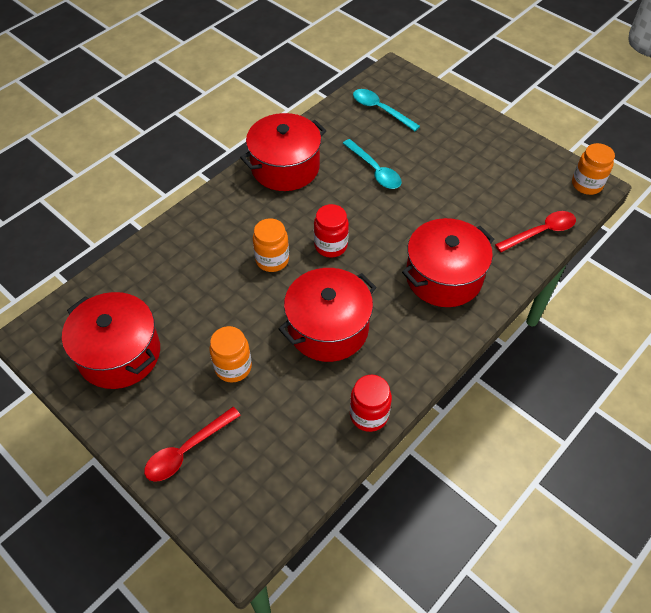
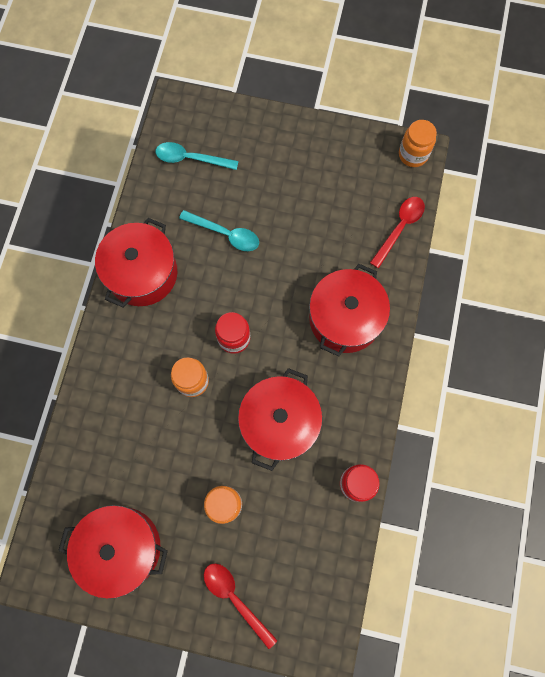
camera: 30 degrees left, 20 degrees up
red spoon [144,407,241,482] -> red spoon turned 120 degrees clockwise [204,563,278,649]

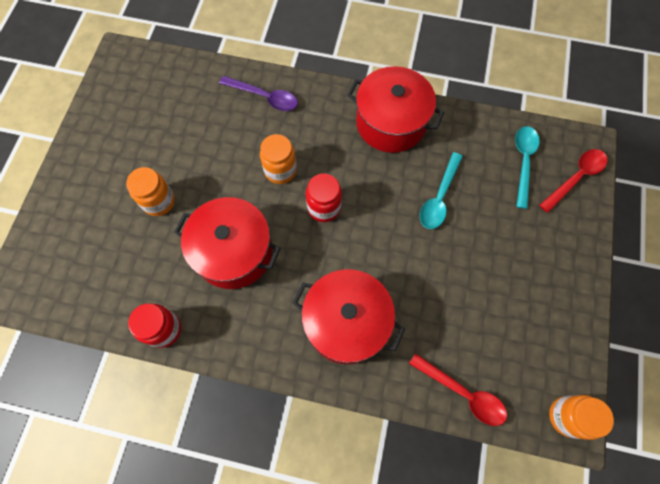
camera: 90 degrees right, 5 degrees down
red pot [58,505,168,599] -> none
red spoon [204,563,278,649] -> red spoon moved to [539,149,607,213]
none -> purple spoon [219,76,298,111]

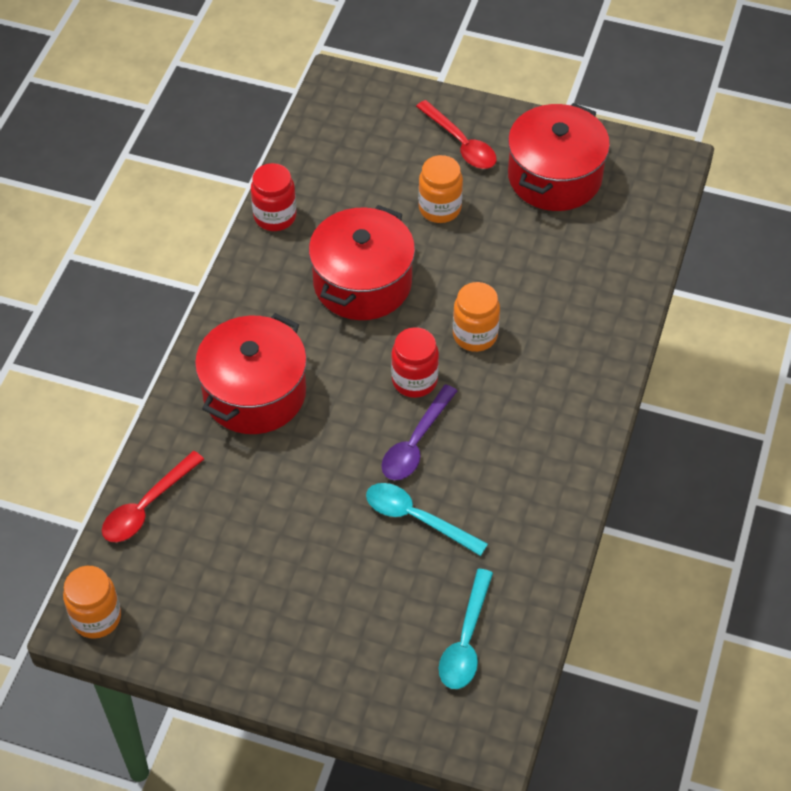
camera: 95 degrees right, 15 degrees down
purple spoon [219,76,298,111] -> purple spoon moved to [382,384,457,480]
red pot [347,66,444,153] -> red pot moved to [508,103,610,211]
turquoise spoon [515,126,540,209] -> turquoise spoon turned 90 degrees clockwise [439,569,493,689]
red spoon [539,149,607,213] -> red spoon moved to [416,100,497,169]

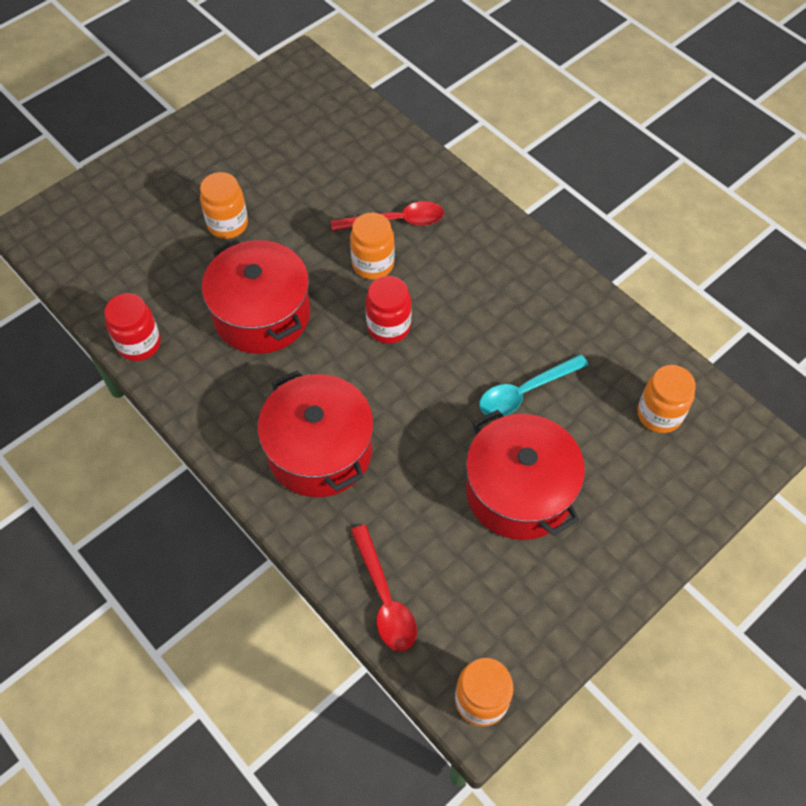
camera: 60 degrees left, 5 degrees up
purple spoon [382,384,457,480] -> none
red spoon [416,100,497,169] -> red spoon moved to [331,201,444,231]
turquoise spoon [439,569,493,689] -> orange jar [637,365,696,433]
red pot [508,103,610,211] -> red pot moved to [466,410,585,540]

